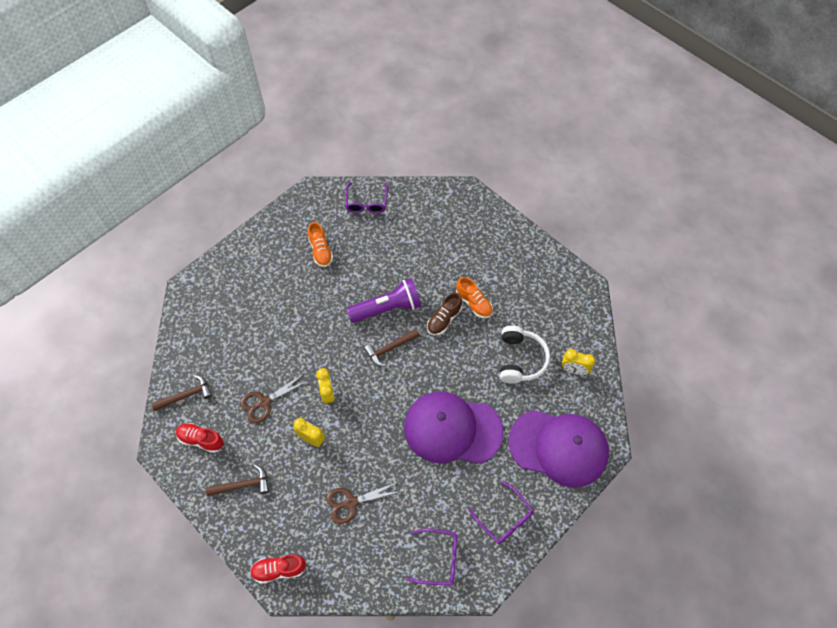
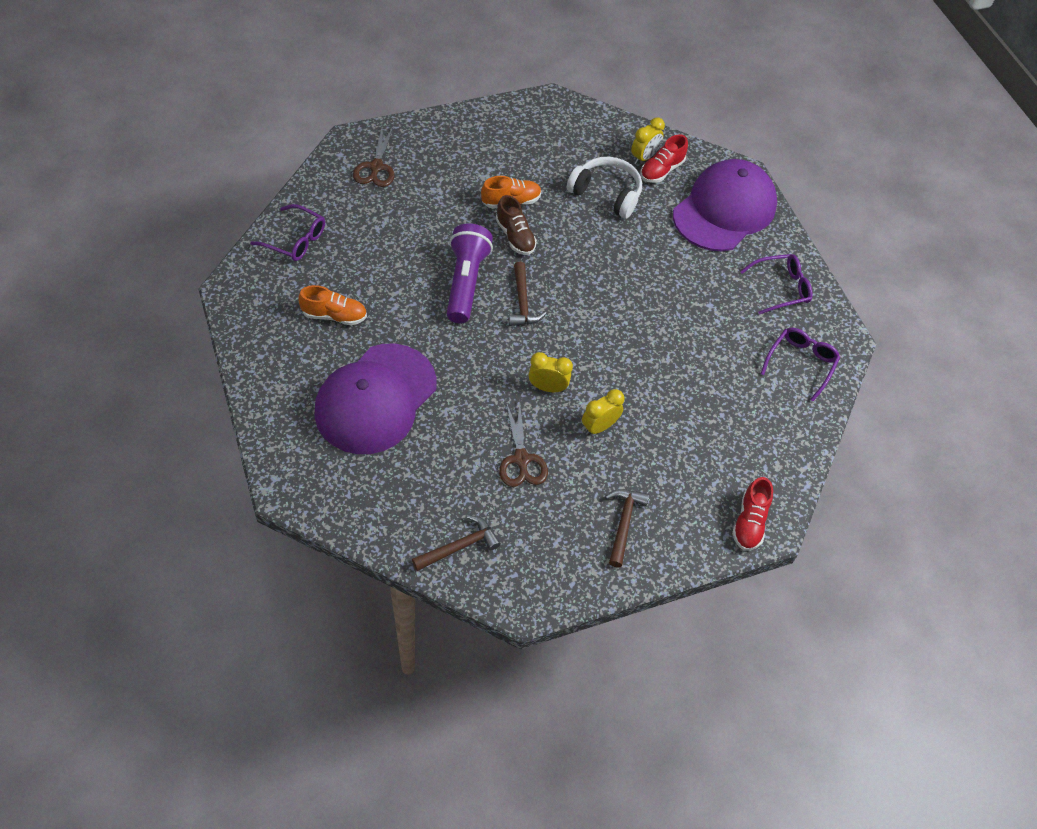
camera: 70 degrees left, 5 degrees down
brown hammer [151,375,212,411] -> brown hammer turned 60 degrees clockwise [412,515,501,571]
red shoe [176,423,224,453] -> red shoe moved to [640,134,688,183]
brown scissors [326,482,402,524] -> brown scissors moved to [353,125,394,187]
purple cap [404,392,503,464] -> purple cap moved to [314,344,437,454]

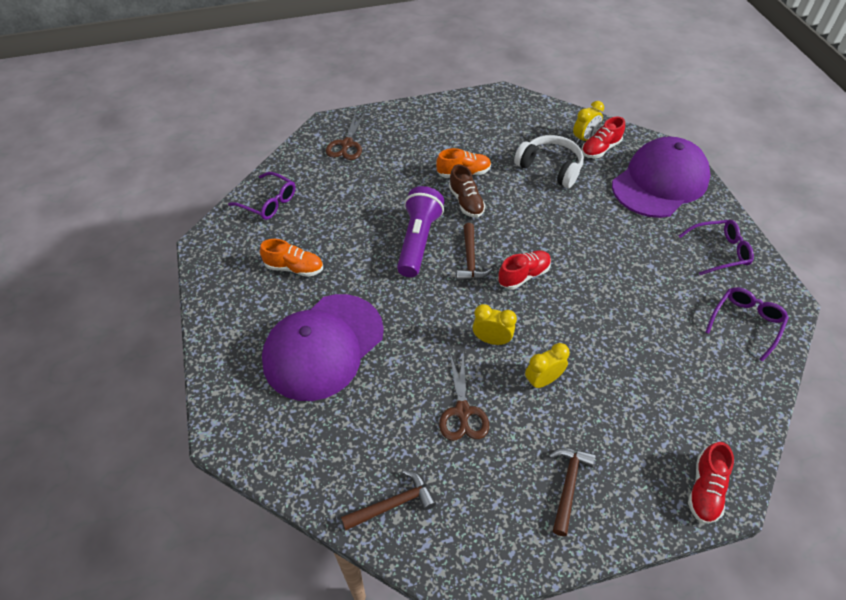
camera: 10 degrees right, 5 degrees down
none -> red shoe [498,250,551,289]

